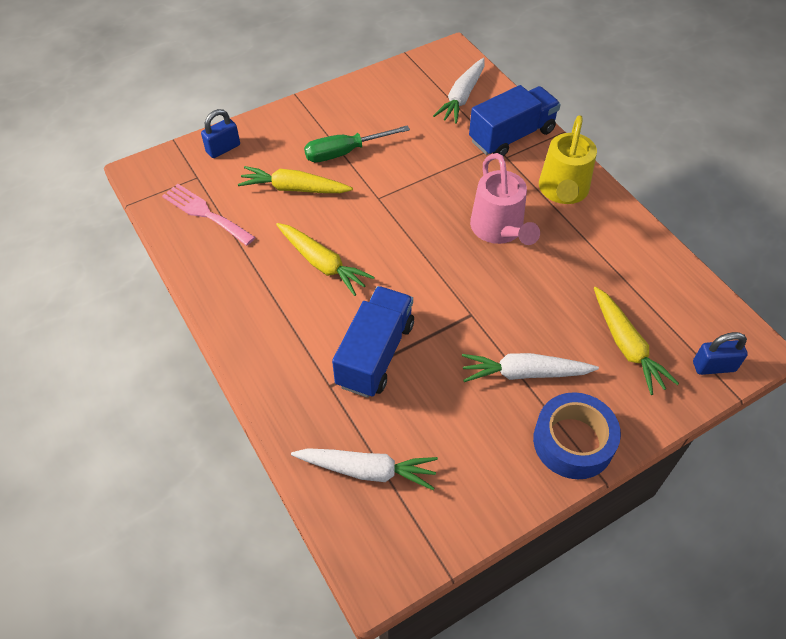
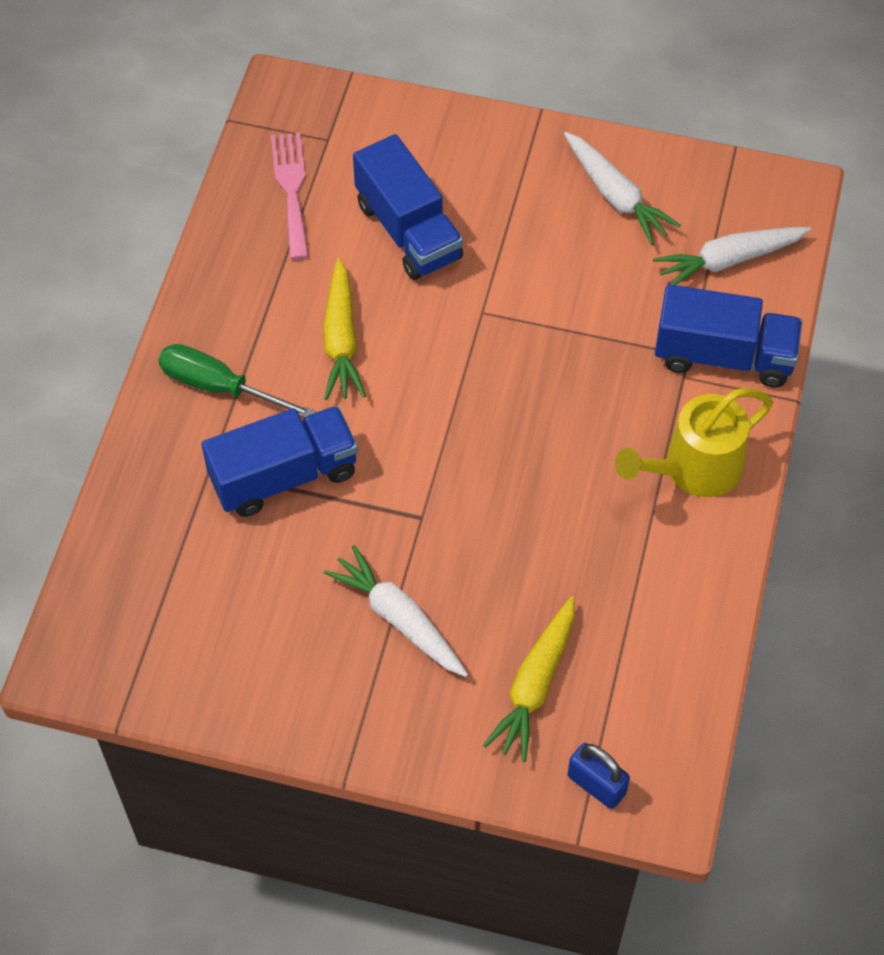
camera: 45 degrees right, 5 degrees up
blue padlock [201,109,240,158] -> none
yellow carrot [238,166,353,193] -> blue truck [353,134,463,280]
white carrot [291,448,438,490] -> white carrot moved to [564,132,681,245]
green screwdriver [304,125,410,162] -> green screwdriver moved to [158,344,316,417]
pink watering can [470,153,540,245] -> none
blue tape [533,392,621,479] -> none

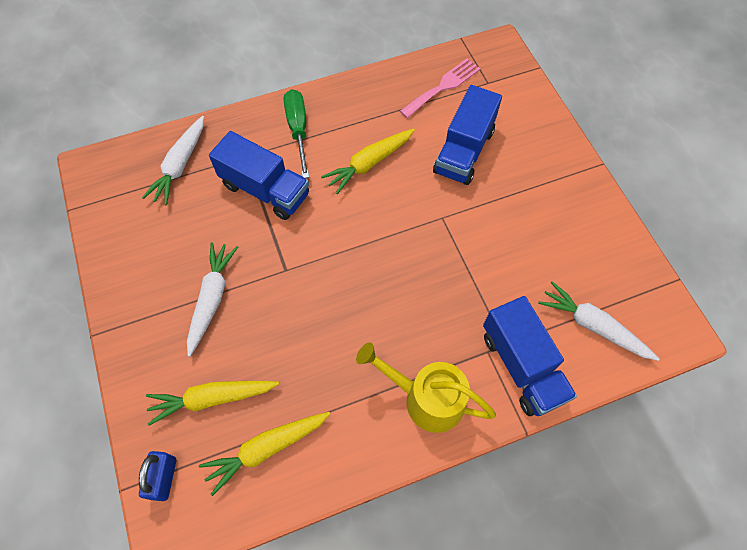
camera: 55 degrees right, 5 degrees up
white carrot [564,132,681,245] -> white carrot moved to [142,116,204,205]
none -> yellow carrot [199,412,330,496]

